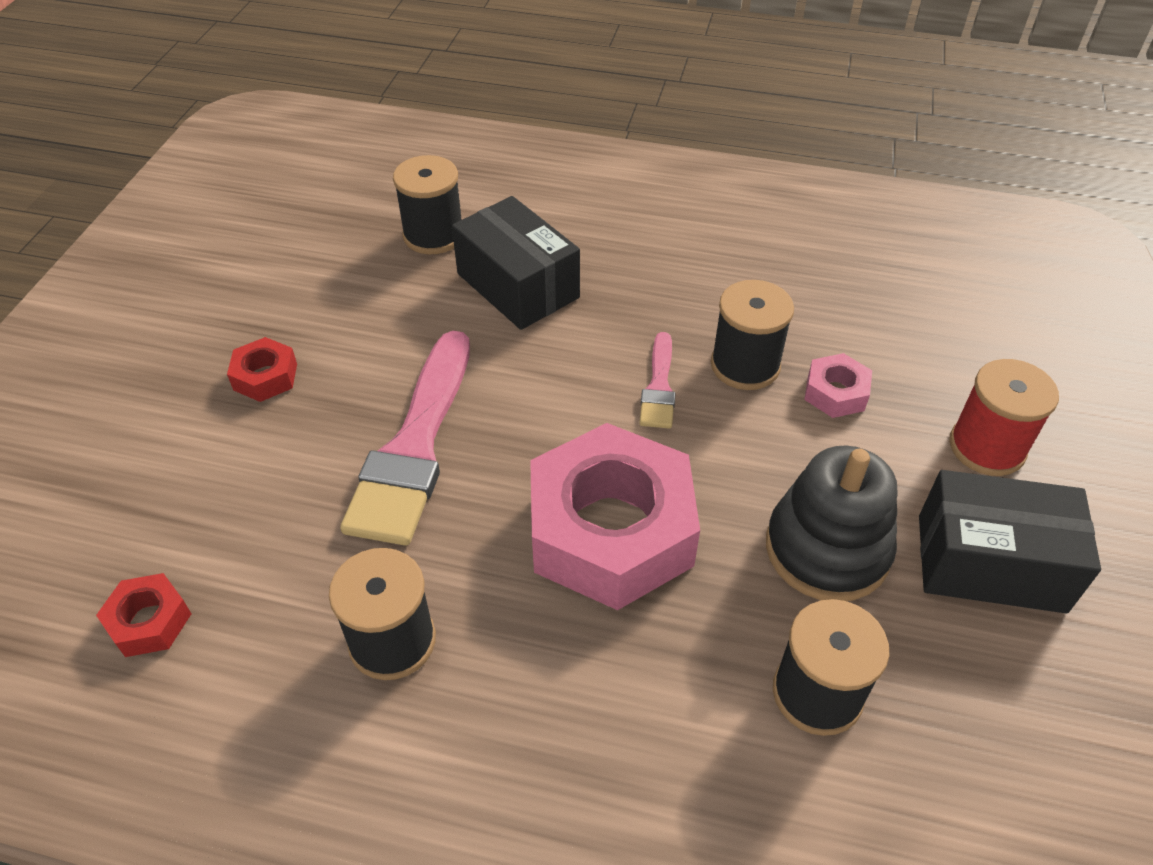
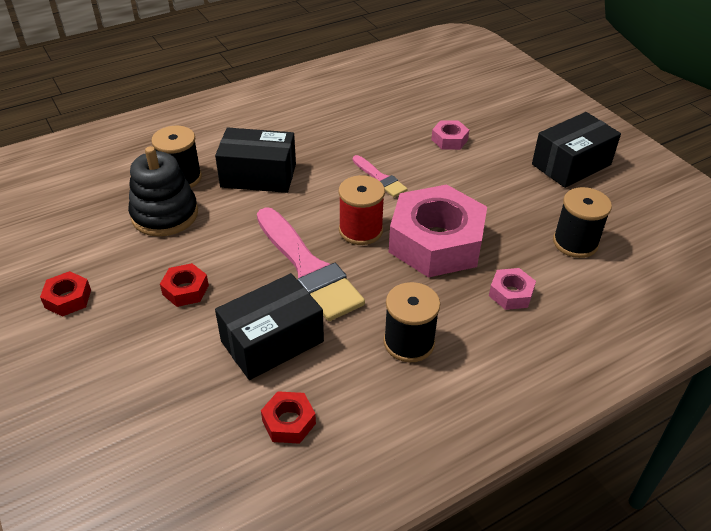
camera: 45 degrees left, 5 degrees down
black spool [711,280,794,390] -> none
black stacking toy [766,446,898,601] -> black stacking toy moved to [128,146,198,237]
red spool [949,359,1059,476] -> red spool moved to [339,175,385,245]
none -> red nut [40,271,91,317]
none -> black box [215,273,324,380]
none -> pink nut [489,268,536,310]

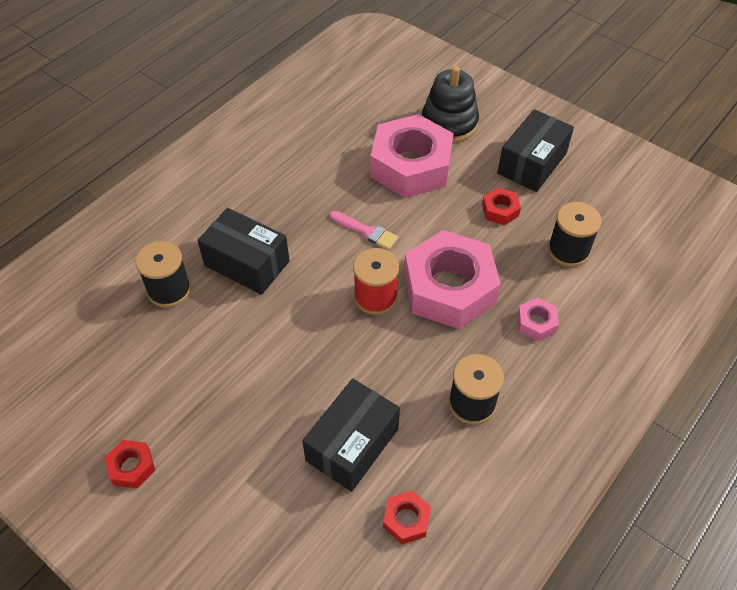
camera: 20 degrees left, 10 degrees up
black stacking toy [128,146,198,237] -> black stacking toy moved to [422,66,479,143]
red nut [160,263,209,307] -> red nut moved to [482,188,521,225]
black box [215,127,296,193] -> black box turned 45 degrees clockwise [197,208,290,295]
pink brush [257,207,365,321] -> none
pink nut [431,120,469,150] -> pink nut [371,114,454,198], size x2.35

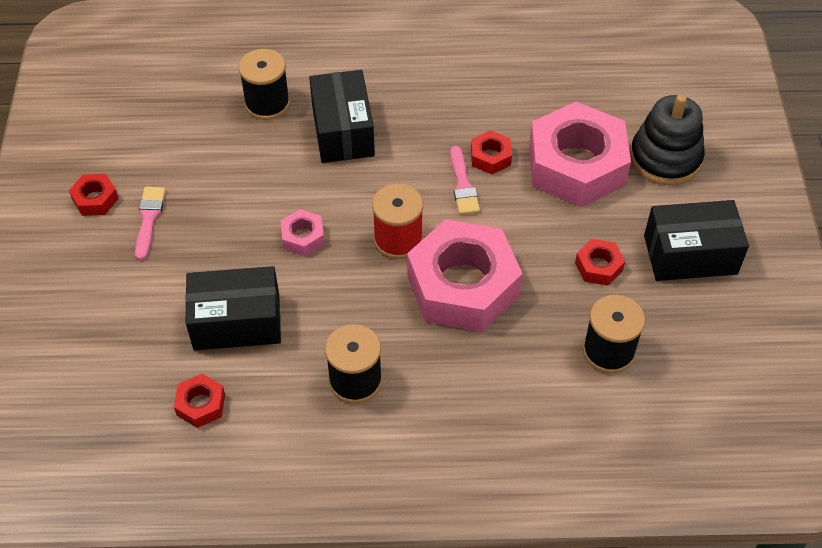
camera: 50 degrees right, 0 degrees up
pink nut [517,297,559,341] -> pink nut moved to [281,209,325,256]
none -> pink brush [135,187,166,260]
none -> red nut [471,130,512,174]

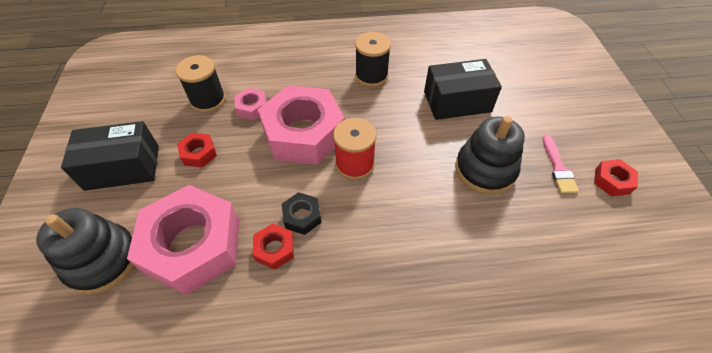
camera: 175 degrees right, 0 degrees up
red nut [174,374,225,428] -> none
black spool [239,49,290,120] -> none
pink nut [281,209,325,256] -> pink nut moved to [234,88,266,120]
black box [309,70,375,163] -> none
pink brush [450,146,480,215] -> black nut [282,192,321,235]
none -> black stacking toy [455,116,525,195]

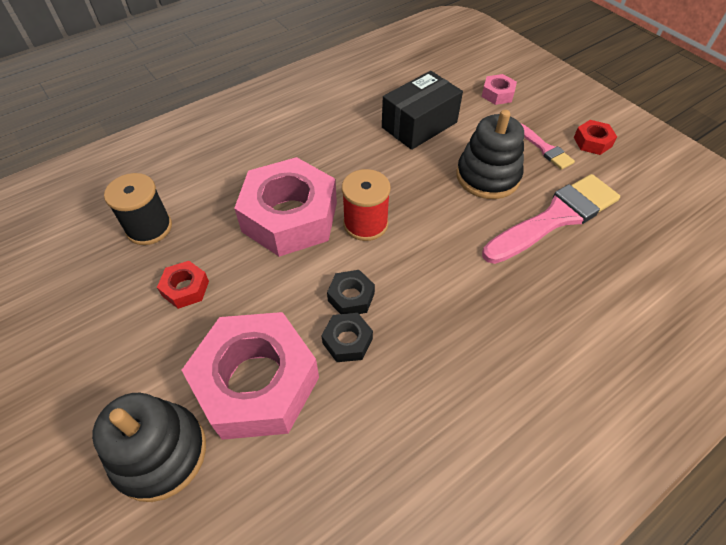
camera: 30 degrees left, 0 degrees up
black box [61,121,159,191] -> none
pink nut [234,88,266,120] -> pink nut moved to [482,74,517,105]
red nut [253,224,294,270] -> black nut [321,313,373,362]
black spool [355,32,391,87] -> none
none -> pink brush [482,174,620,264]

